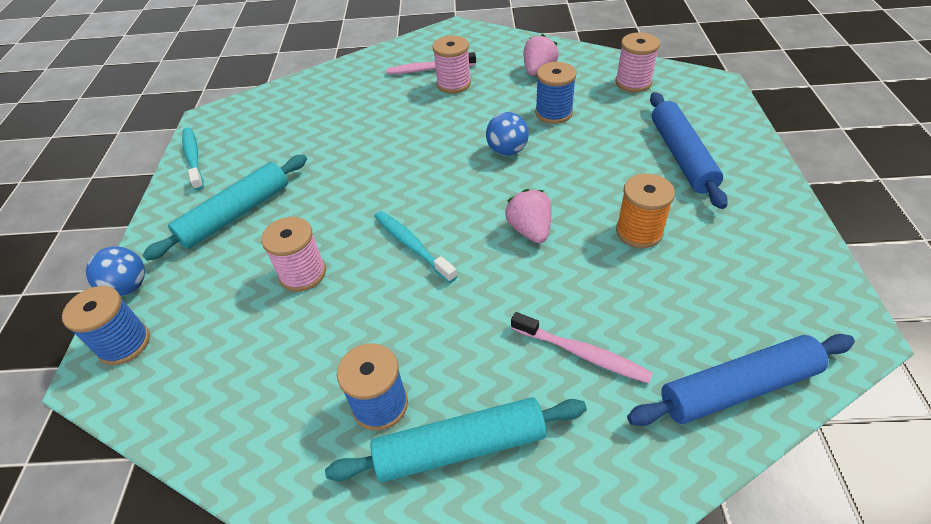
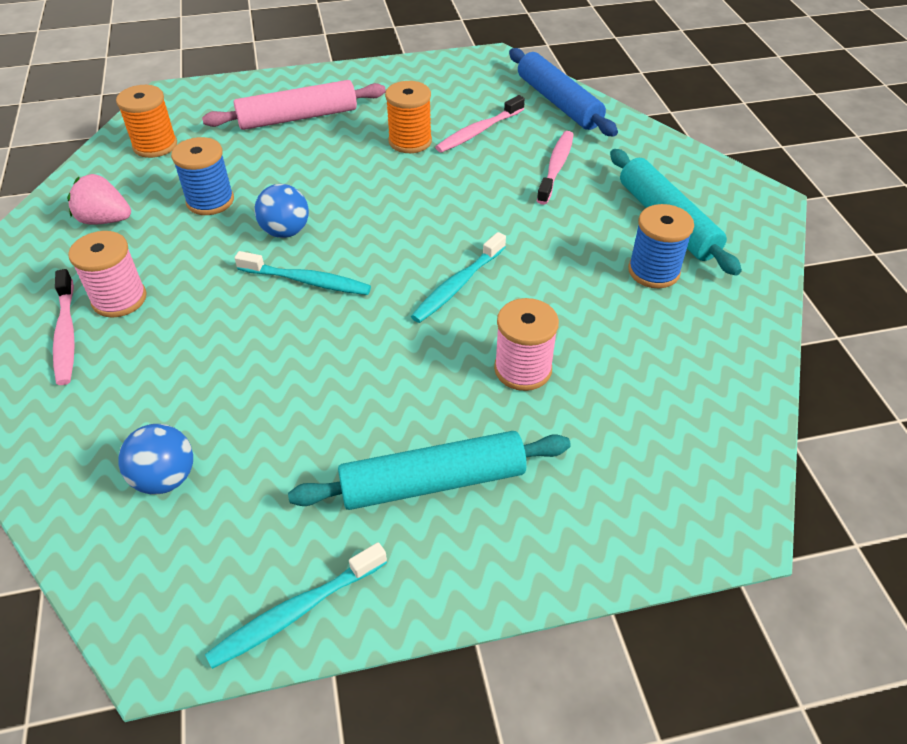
camera: 105 degrees left, 0 degrees up
blue spool [62,286,150,365] -> none
blue ball [86,247,145,297] -> blue ball moved to [119,424,193,495]
turquoise rolling pin [143,154,307,261] -> turquoise rolling pin turned 45 degrees counterclockwise [288,431,571,510]
pink strawberry [505,189,551,243] -> none
pink spool [615,32,660,92] -> orange spool [116,85,177,158]
blue rolling pin [650,92,728,209] -> pink rolling pin [202,80,386,130]
none -> turquoise toothbrush [235,251,371,295]
none -> pink toothbrush [435,95,525,153]

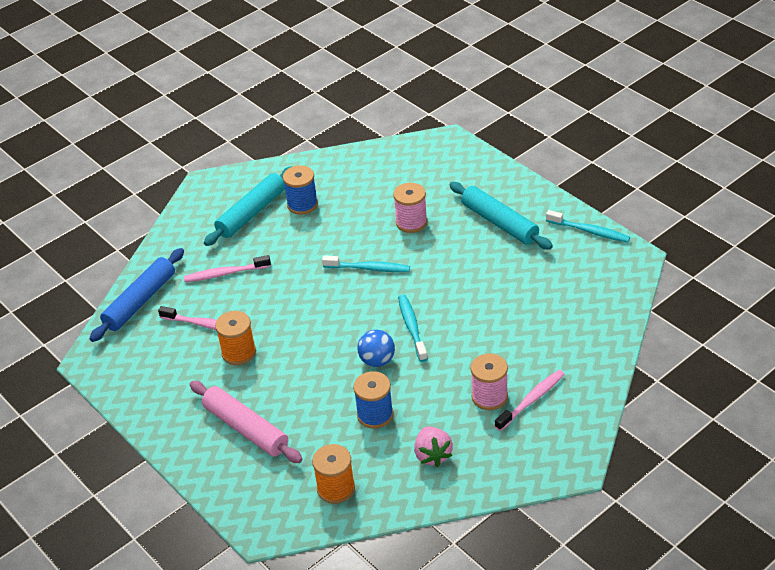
camera: 115 degrees left, 5 degrees down
blue ball [119,424,193,495] -> none

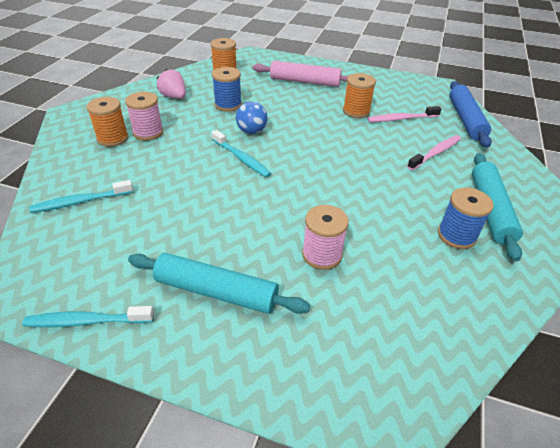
camera: 145 degrees right, 0 degrees up
turquoise toothbrush [322,255,410,272] -> turquoise toothbrush moved to [29,180,133,213]
pink toothbrush [495,370,565,431] -> orange spool [87,97,128,147]

